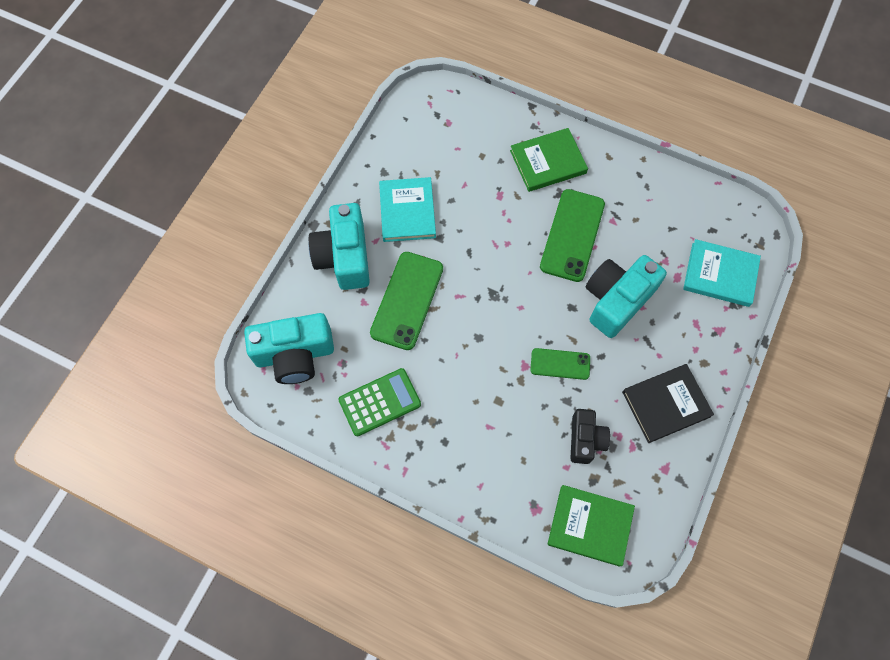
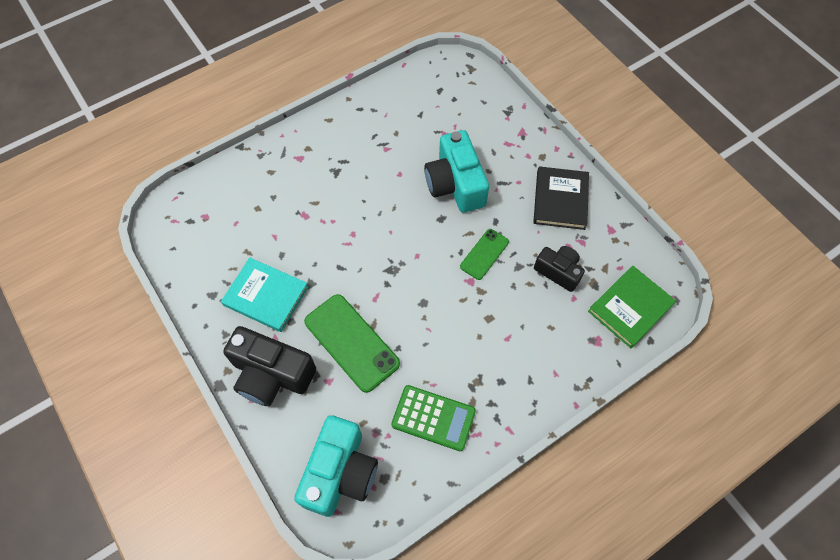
camera: 60 degrees left, 5 degrees down
turquoise camera [309,203,370,290] -> black camera [223,326,316,406]
green calculator [338,368,421,436] -> green calculator turned 105 degrees clockwise [391,385,476,451]
green book [510,128,588,192] -> none
green phone [540,189,605,282] -> none
turquoise book [683,239,761,307] -> none

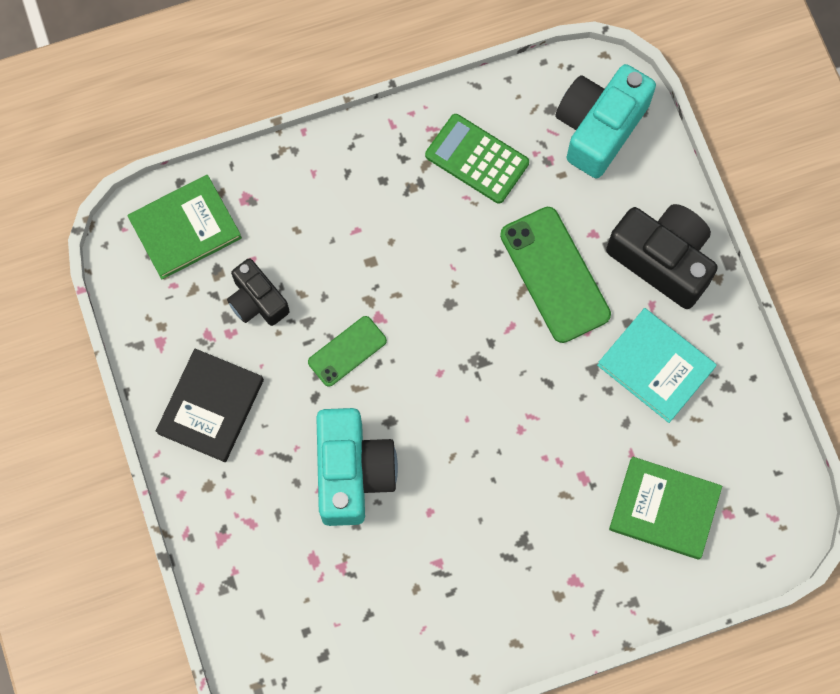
camera: 165 degrees left, 10 degrees up
none -> green book [609,457,722,560]

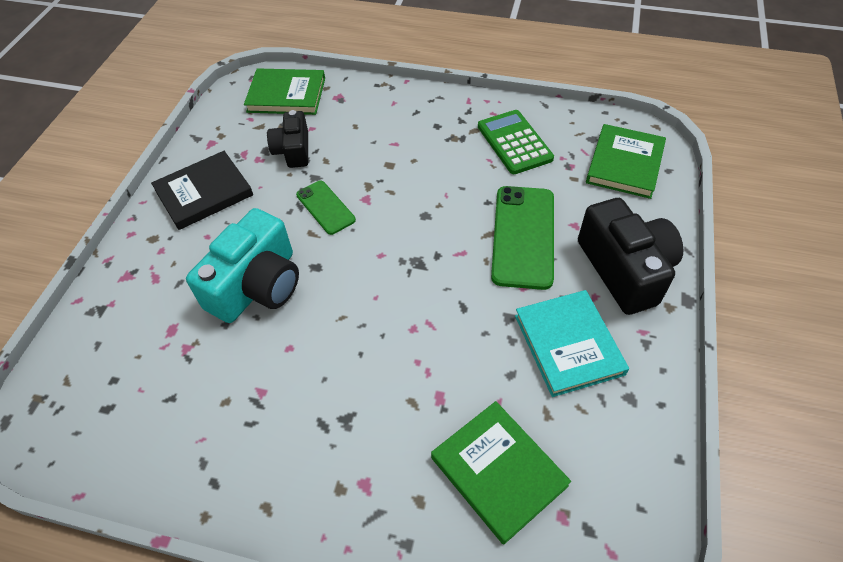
camera: 35 degrees right, 20 degrees down
green phone [308,316,387,387] -> green phone turned 60 degrees clockwise [296,181,356,235]
turquoise camera [556,64,656,178] -> green book [586,124,666,199]

